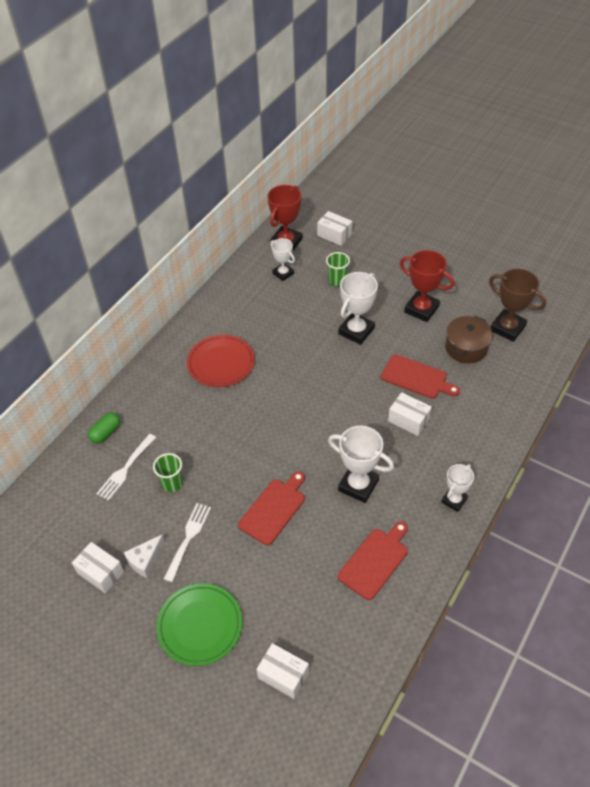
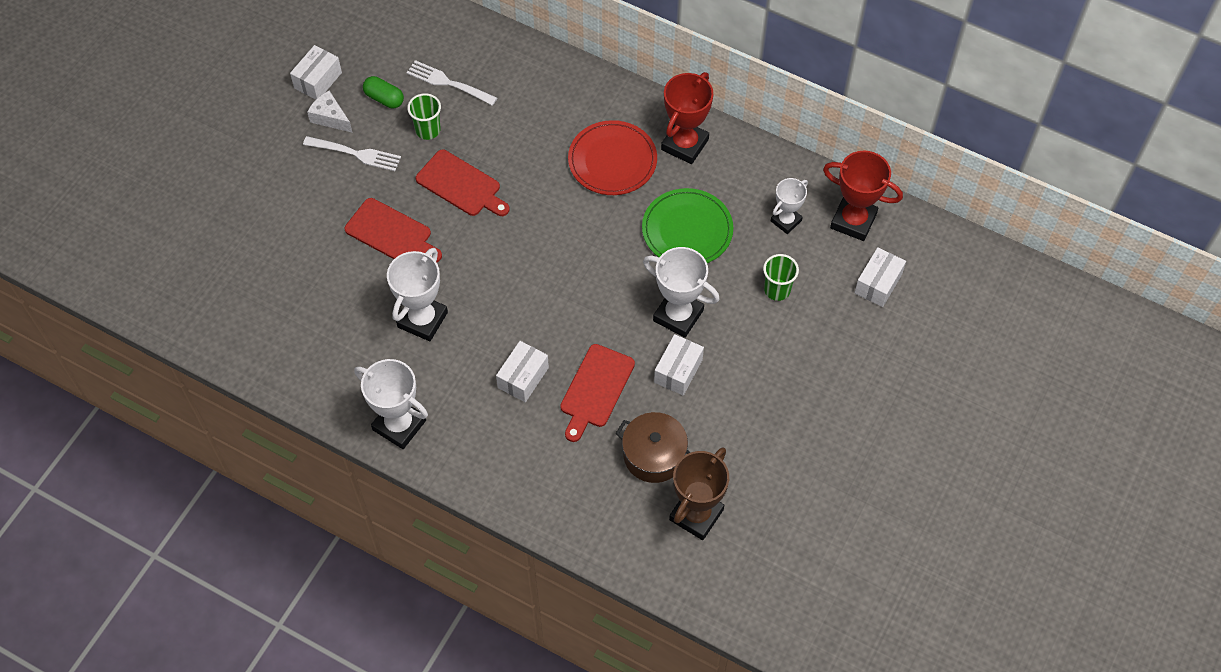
camera: 85 degrees right, 10 degrees up
green capsule [88,412,120,444] -> green capsule moved to [363,76,404,108]
green plate [157,583,242,666] -> green plate moved to [642,188,733,263]
white box [256,643,309,699] -> white box moved to [654,334,704,395]
red cutting board [338,522,408,600] -> red cutting board moved to [416,150,510,216]
red trophy [400,250,454,322] -> red trophy moved to [661,72,713,164]
white trophy [441,464,474,512] -> white trophy [354,359,428,449], size x1.61

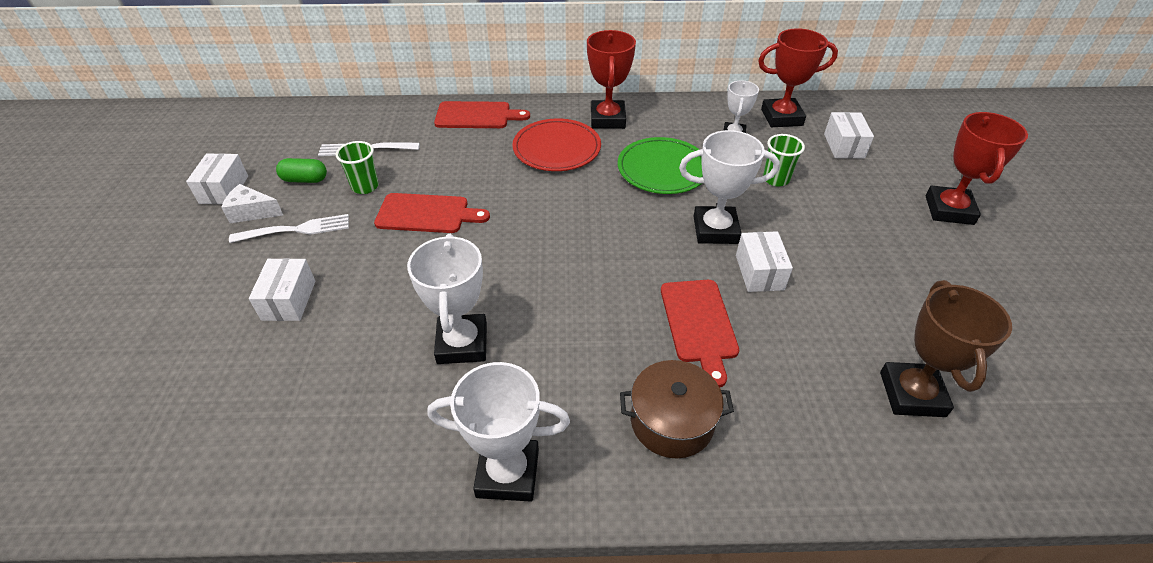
camera: 30 degrees left, 15 degrees down
red cutting board [345,198,442,263] -> red cutting board moved to [434,101,530,128]
white box [496,341,549,402] -> white box moved to [249,258,315,321]
brown pot [616,412,691,483] -> brown pot moved to [620,360,734,459]
none -> red trophy [925,112,1028,225]

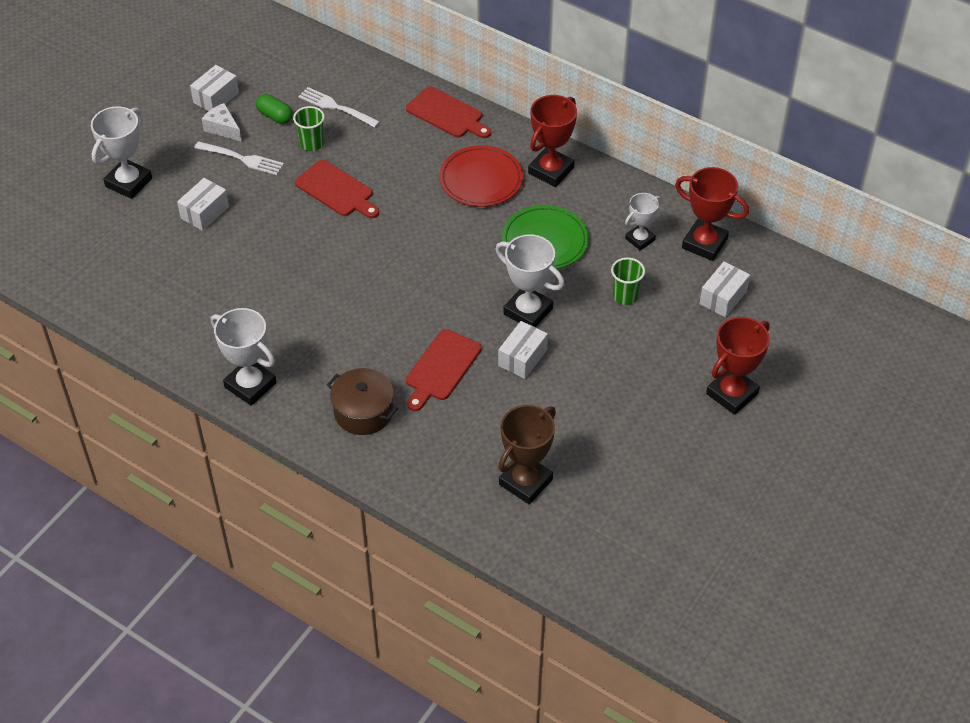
camera: 35 degrees right, 5 degrees up
white trophy [407,234,487,364] -> white trophy moved to [91,106,152,199]

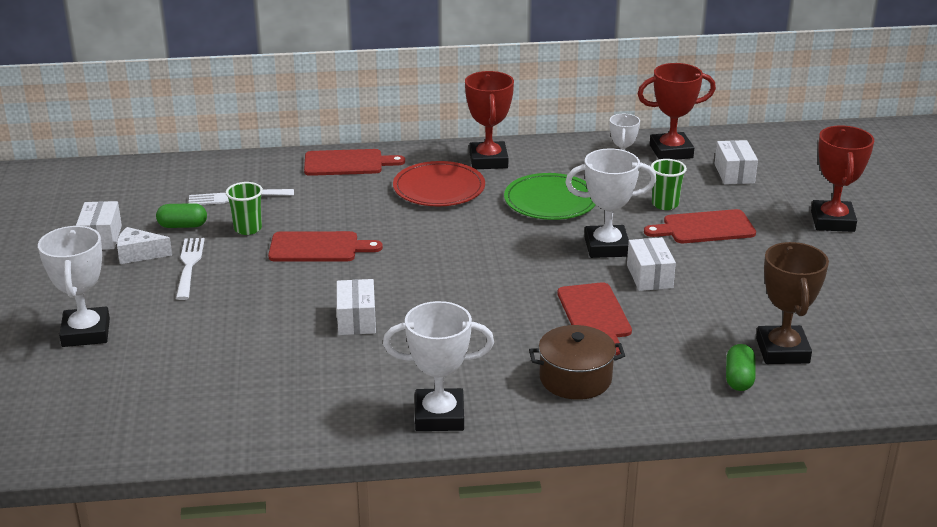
camera: 40 degrees left, 20 degrees down
white box [177,178,229,231] -> white box moved to [337,279,376,335]
white fork [194,141,284,175] -> white fork turned 75 degrees counterclockwise [176,238,205,300]
none -> red cutting board [644,209,756,243]
none -> green capsule [726,344,755,391]

